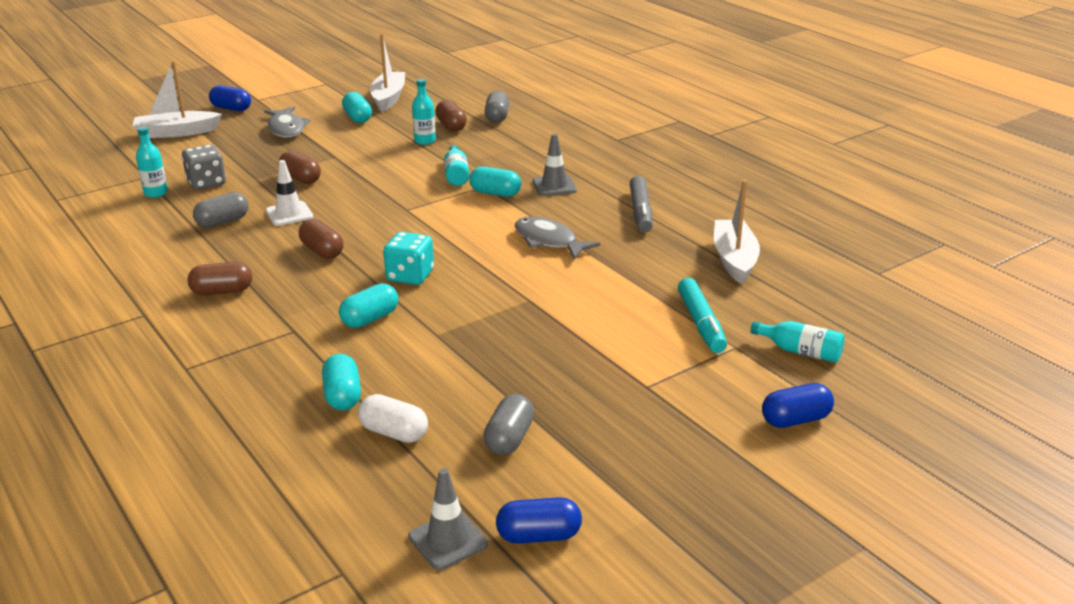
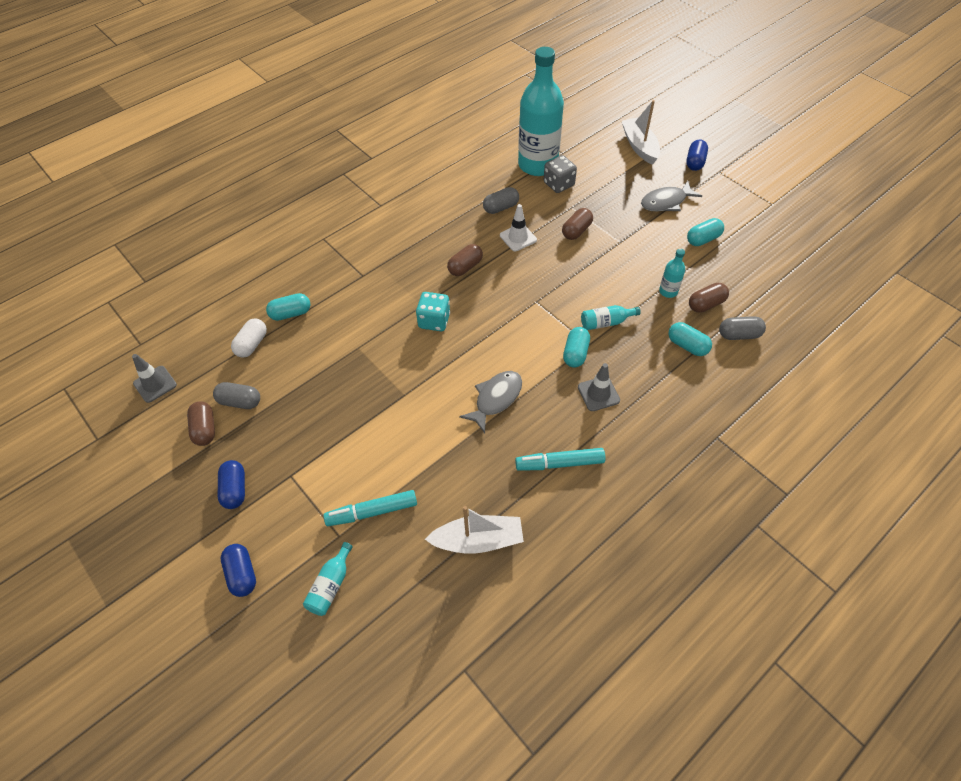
camera: 85 degrees right, 25 degrees up
turquoise bottle [136,127,168,198] -> turquoise bottle [518,47,564,176], size x2.46
brown capsule [188,262,252,296] -> brown capsule moved to [187,401,215,446]
grey capsule [193,192,248,228] -> grey capsule turned 75 degrees counterclockwise [483,187,519,214]
turquoise capsule [339,283,398,328] -> turquoise capsule moved to [668,322,712,356]
white boat [370,34,405,112] -> none
blue capsule [496,497,582,544] -> blue capsule moved to [218,460,245,509]
grey marker [630,176,653,232] -> turquoise marker [515,448,606,471]

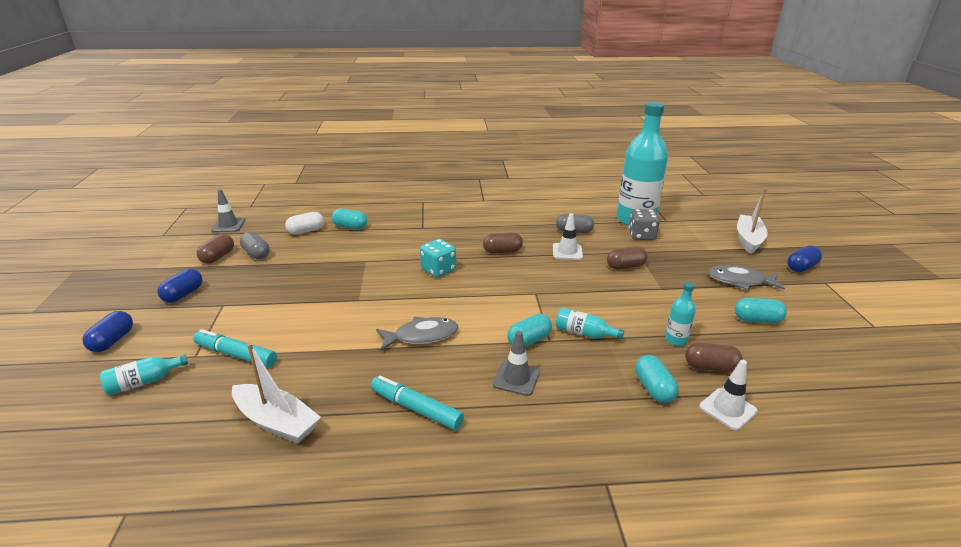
camera: 35 degrees right, 25 degrees down
grey capsule [719,316,766,340] -> white traffic cone [699,360,758,430]

